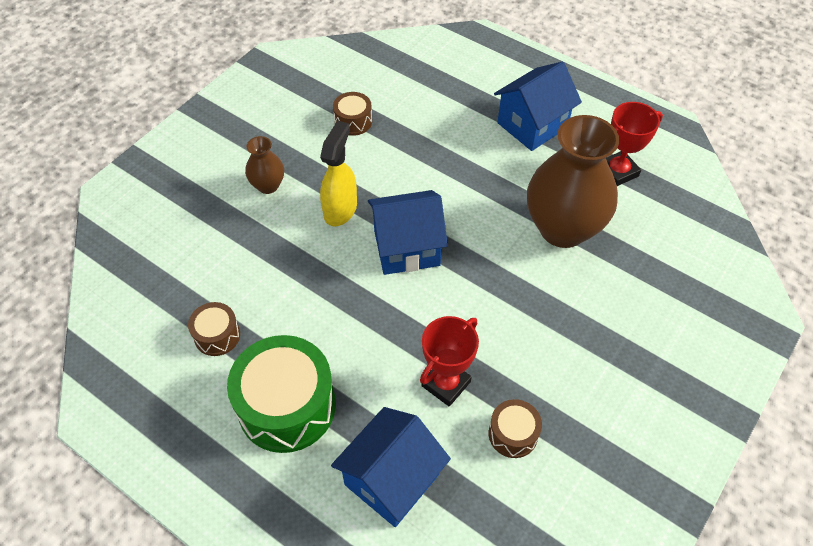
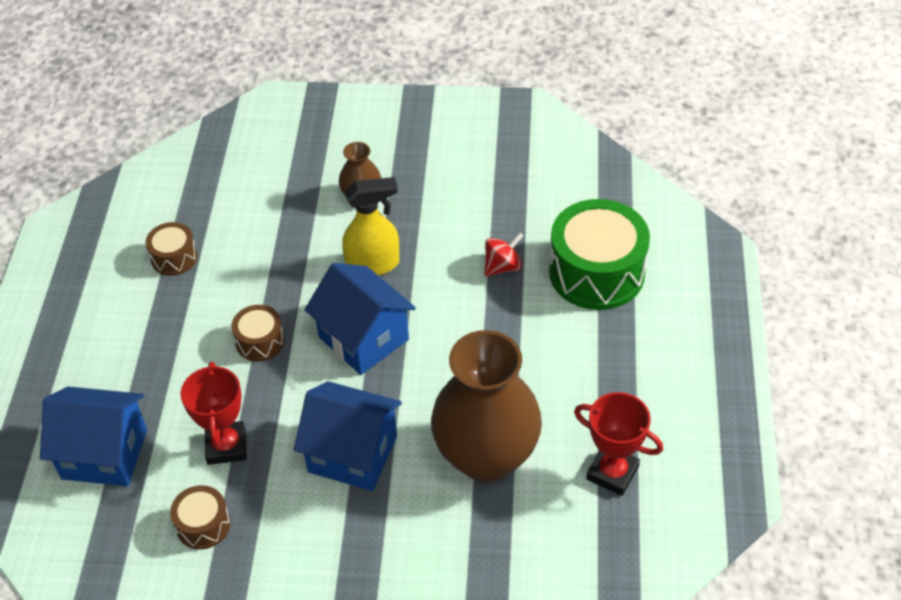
camera: 60 degrees right, 5 degrees down
green drum [227,335,336,453] -> green drum moved to [549,199,650,310]
brown drum [333,92,372,136] -> brown drum moved to [231,305,285,362]
red trophy [420,316,479,407] -> red trophy turned 75 degrees clockwise [180,362,247,465]
blue house [494,61,582,151] -> blue house moved to [294,381,402,491]
none -> red spinning top [484,232,523,276]

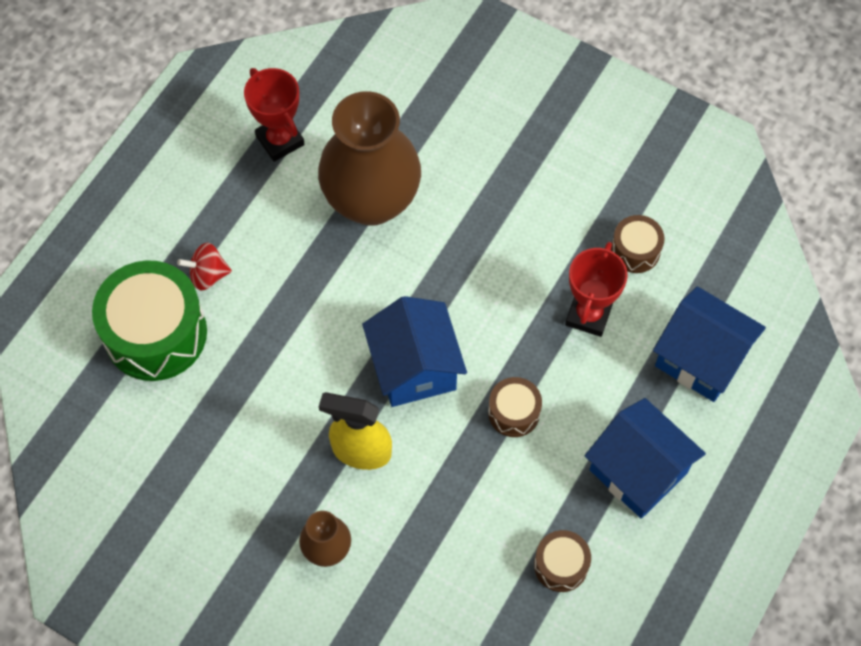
camera: 155 degrees left, 15 degrees up
blue house [294,381,402,491] -> blue house moved to [585,398,706,519]
red spinning top [484,232,523,276] -> red spinning top moved to [177,242,232,291]

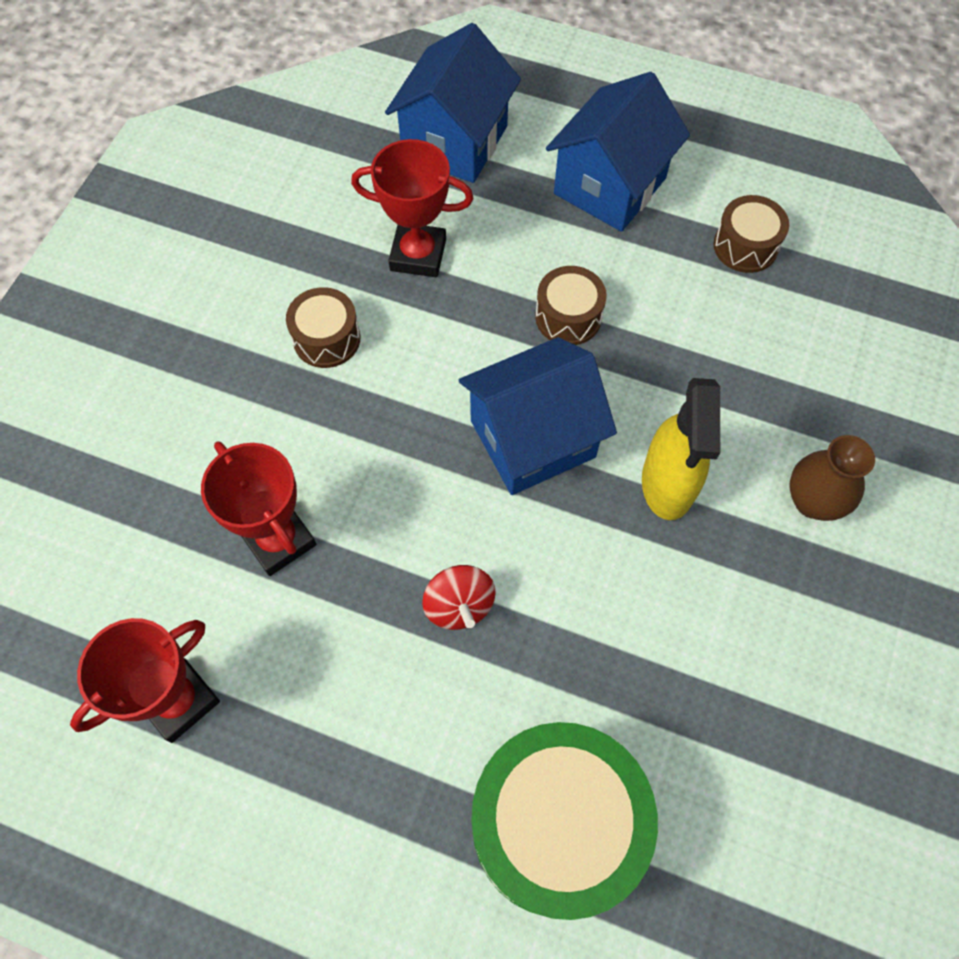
camera: 100 degrees left, 0 degrees up
red spinning top [177,242,232,291] -> red spinning top moved to [422,565,496,630]
brown vase [318,91,421,226] -> red trophy [201,441,316,576]
brown drum [611,215,665,273] -> brown drum moved to [286,287,360,368]

